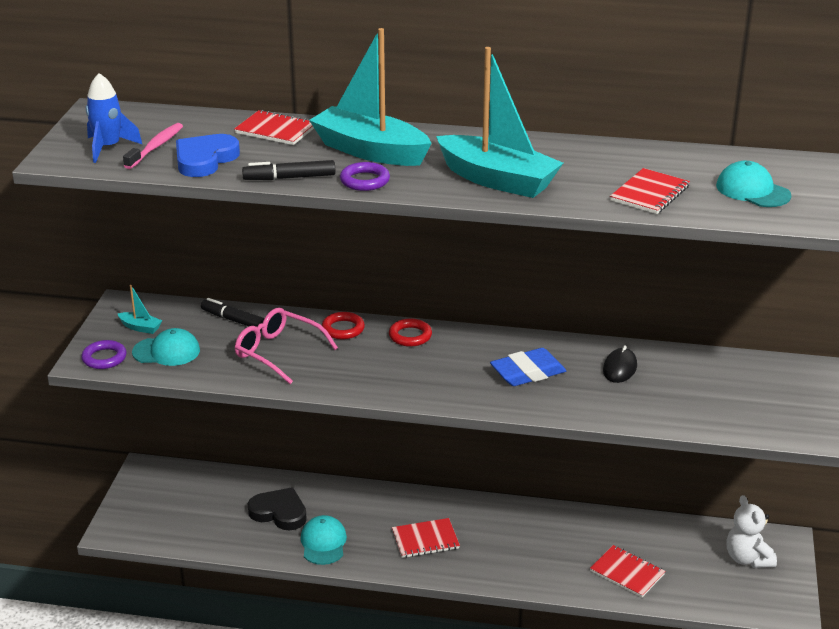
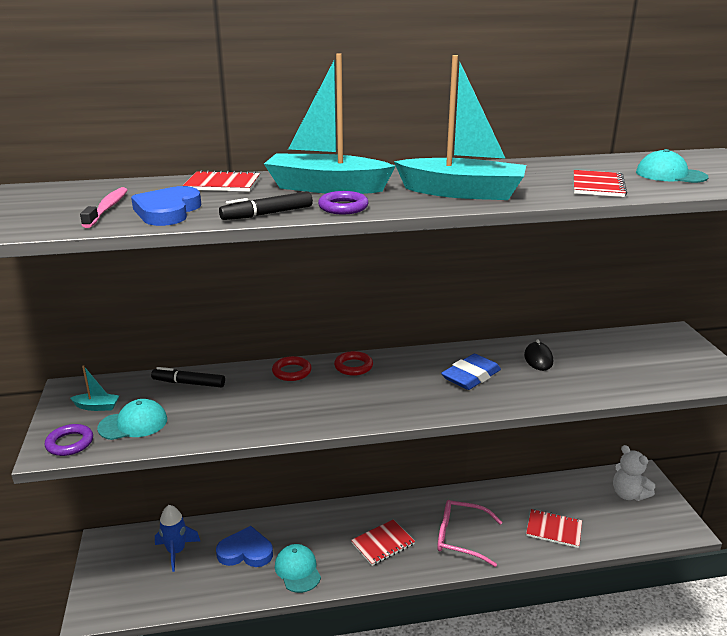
camera: 20 degrees left, 5 degrees down
blue rocket [85,73,143,163] -> blue rocket moved to [155,505,200,572]
pink glasses [235,308,338,384] -> pink glasses moved to [437,500,502,567]
black heart [248,487,307,530] -> blue heart [216,526,273,567]

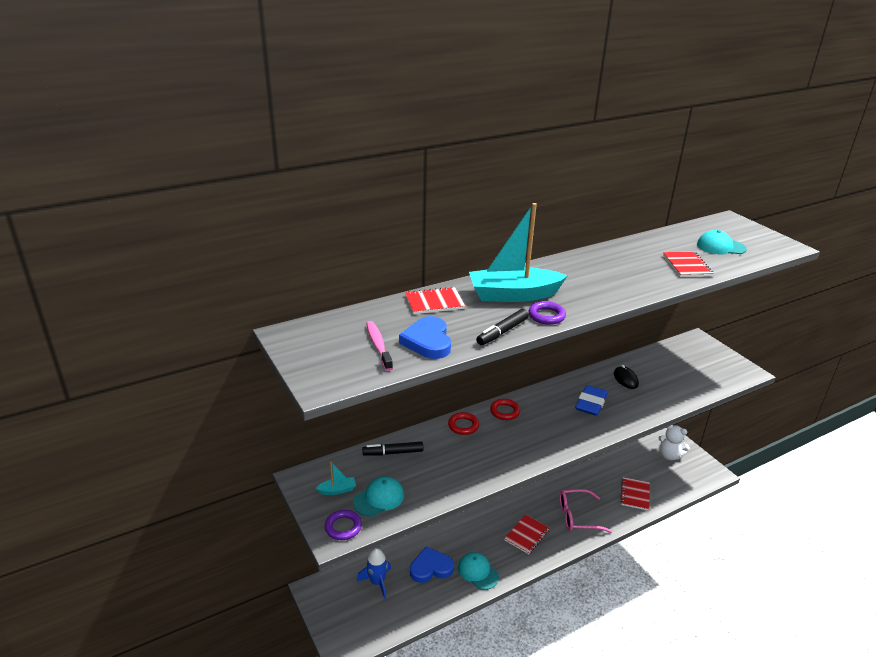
camera: 20 degrees left, 5 degrees up
turquoise boat [394,55,526,200] -> none
red notebook [526,509,582,548] -> red notebook turned 75 degrees counterclockwise [620,477,650,511]

